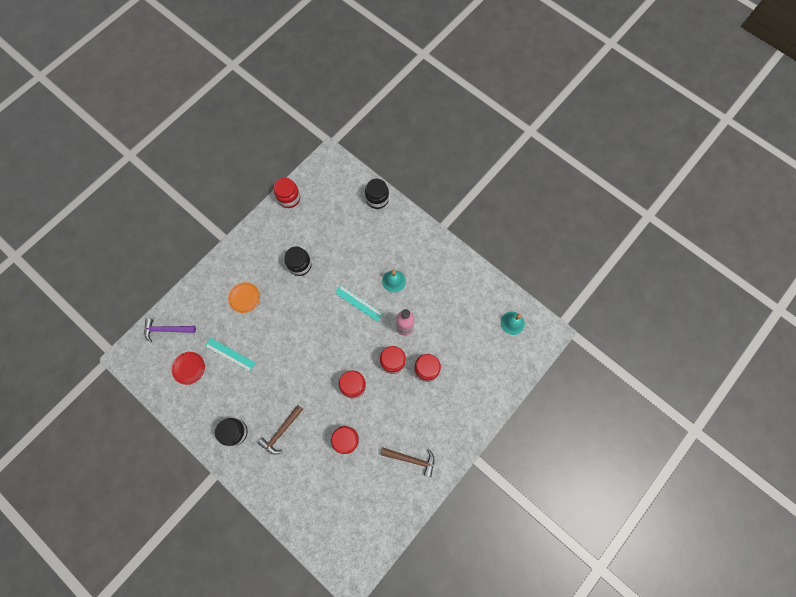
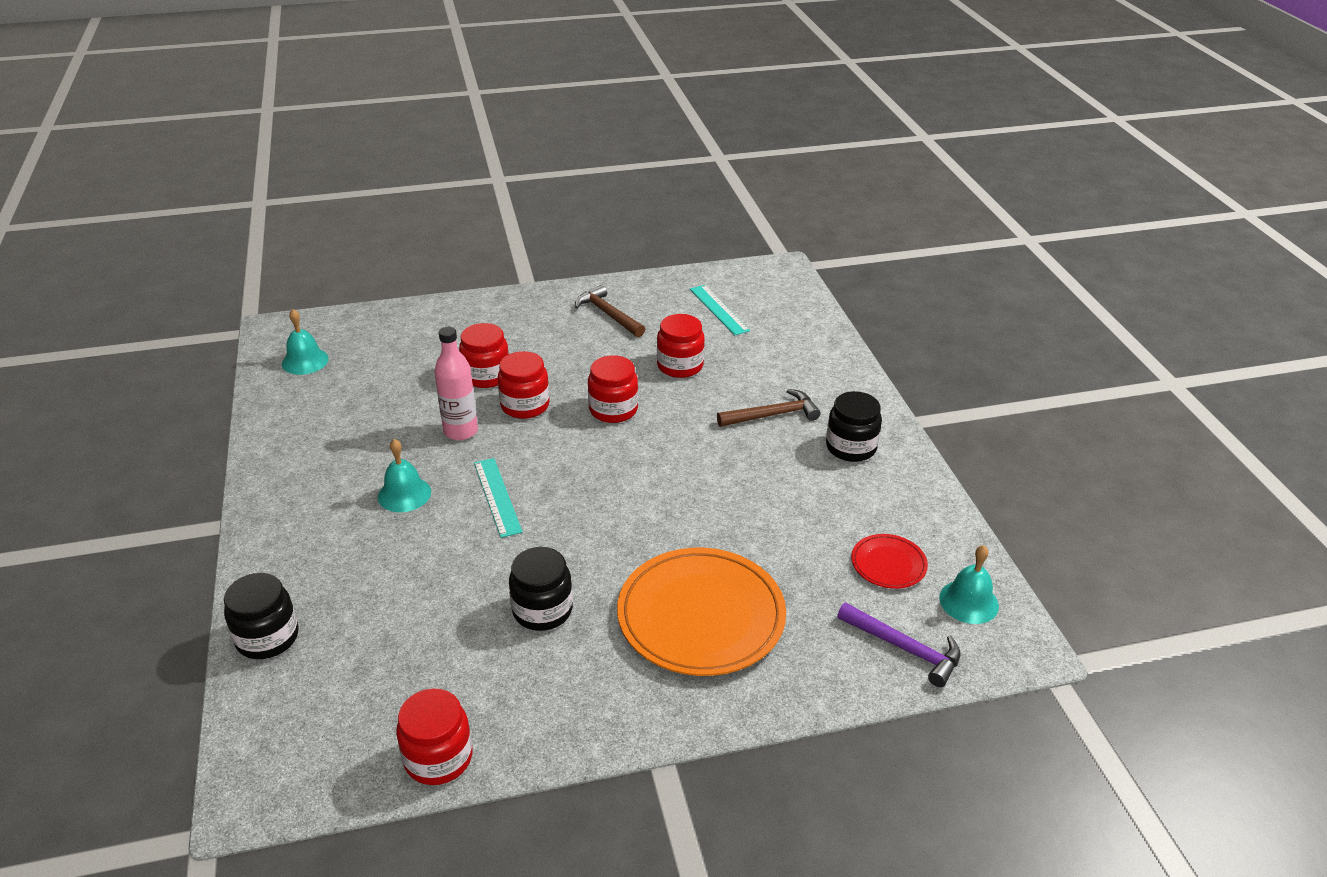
camera: 145 degrees left, 35 degrees down
turquoise ruler [205,338,256,372] -> turquoise ruler moved to [690,285,750,335]
orange plate [228,282,260,313] -> orange plate [617,548,786,676], size x2.12
none -> turquoise bell [939,545,999,624]

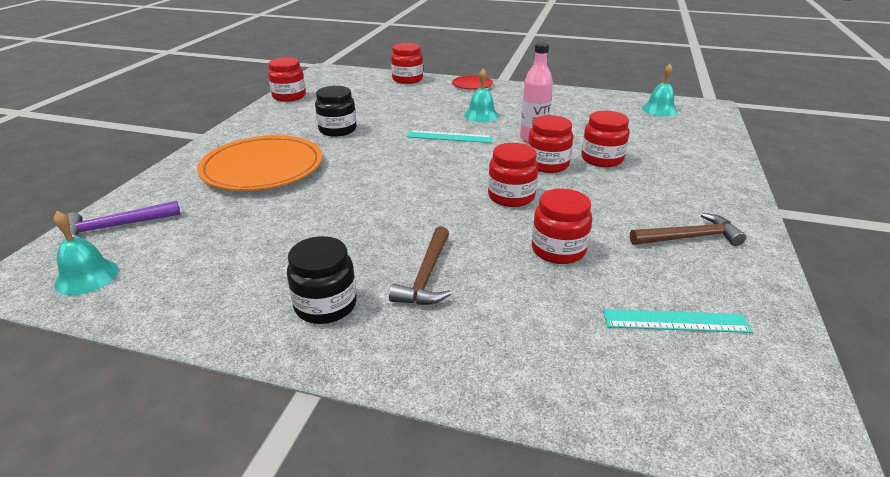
camera: 120 degrees right, 5 degrees down
black jar [224,573,298,659] -> red jar [391,43,423,84]
red plate [851,534,928,589] -> red plate moved to [452,75,493,90]

